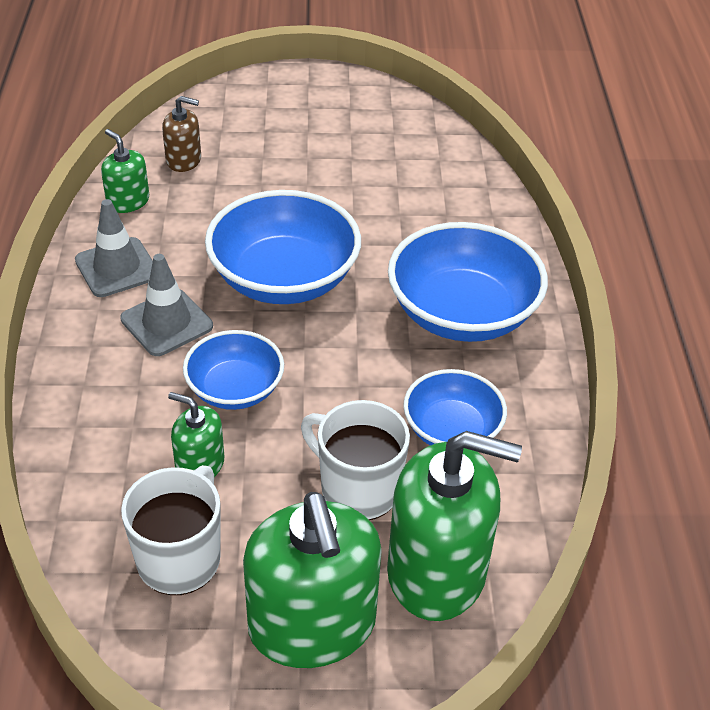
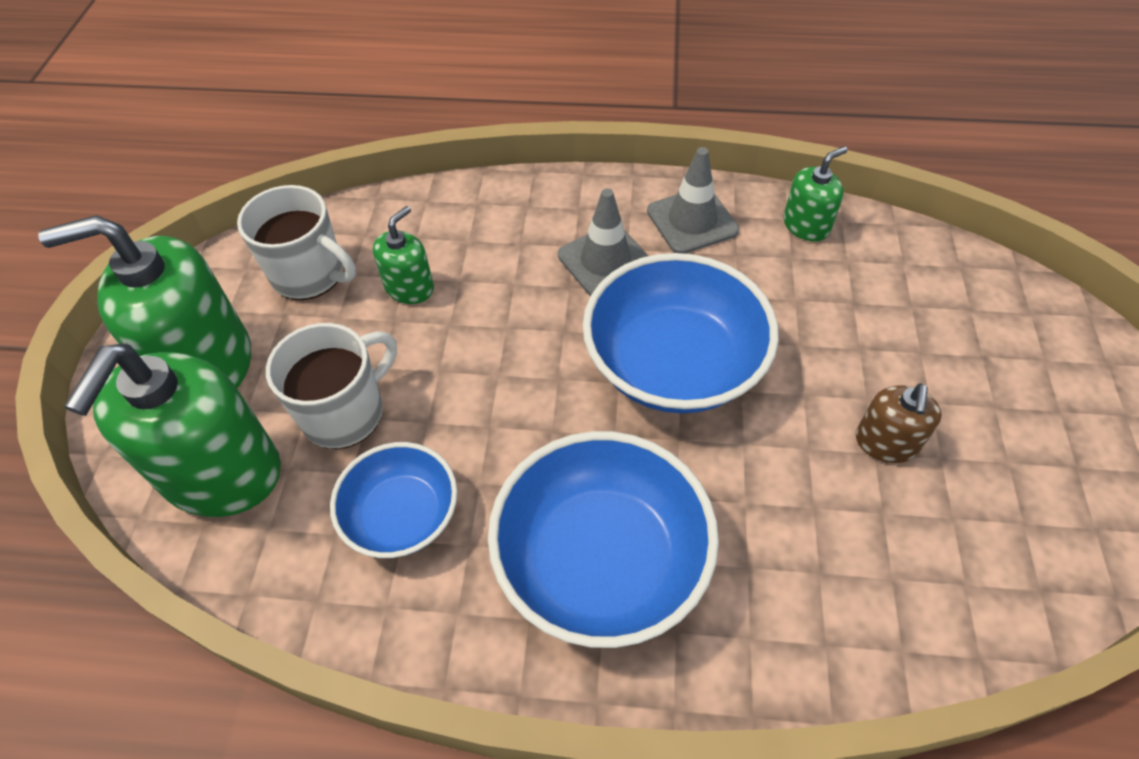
camera: 100 degrees right, 10 degrees up
brown soap dispenser [162,96,201,172] -> brown soap dispenser moved to [856,383,942,463]
blue bowl [183,330,284,410] -> none

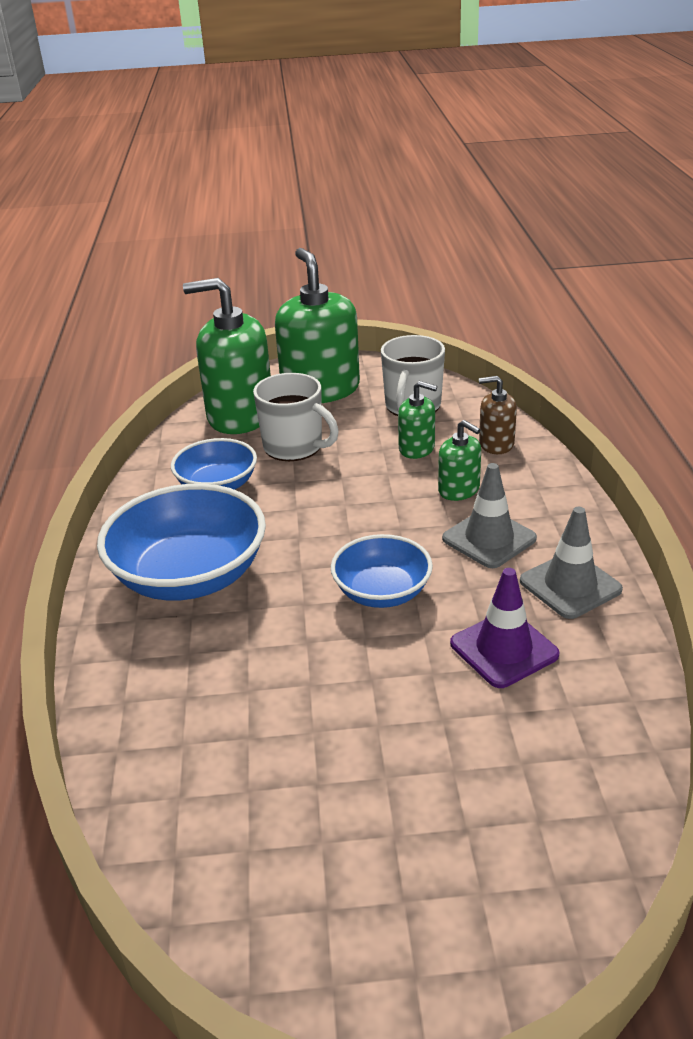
camera: 80 degrees right, 20 degrees down
blue bowl [583,253,779,413] -> blue bowl [331,534,433,608], size x0.59
green soap dispenser [783,146,847,241] -> green soap dispenser moved to [438,420,481,501]
brown soap dispenser [856,383,942,463] -> brown soap dispenser moved to [479,376,517,454]
none -> purple traffic cone [450,568,559,688]

